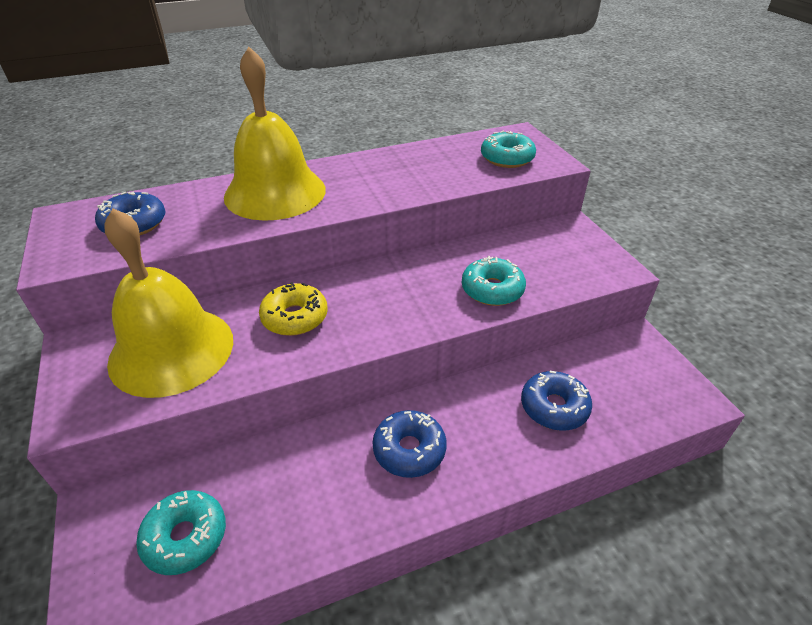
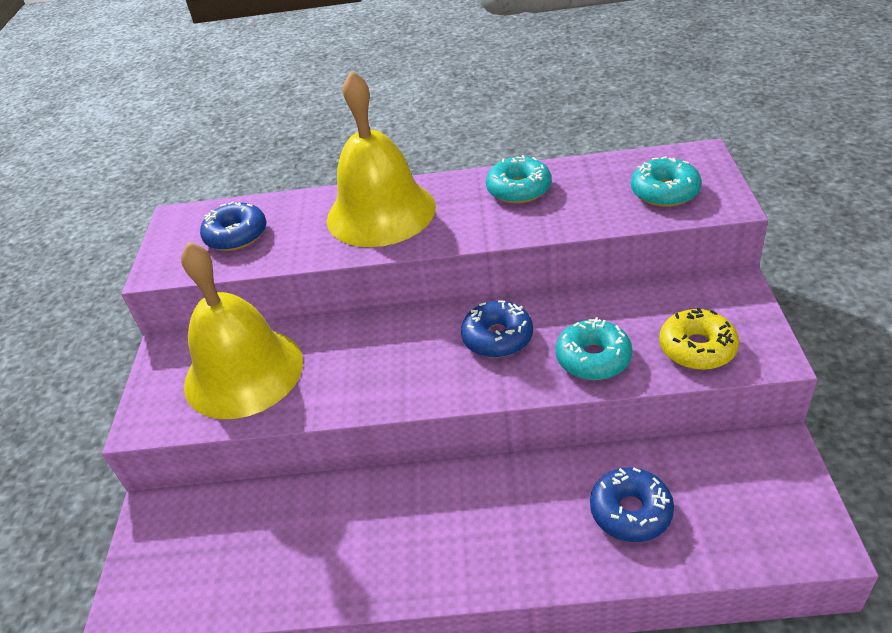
camera: 25 degrees right, 0 degrees up
turquoise donut [136,490,226,575] -> turquoise donut moved to [486,155,551,204]
yellow donut [259,282,328,336] -> yellow donut moved to [659,308,739,370]
blue donut [373,410,447,478] -> blue donut moved to [461,300,533,358]

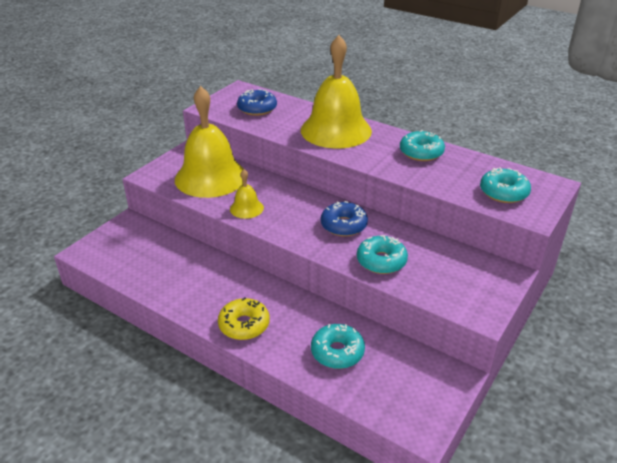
camera: 30 degrees right, 5 degrees down
blue donut [590,467,674,542] -> turquoise donut [311,324,365,369]
yellow donut [659,308,739,370] -> yellow donut moved to [218,297,270,340]
none -> yellow bell [230,169,264,219]

